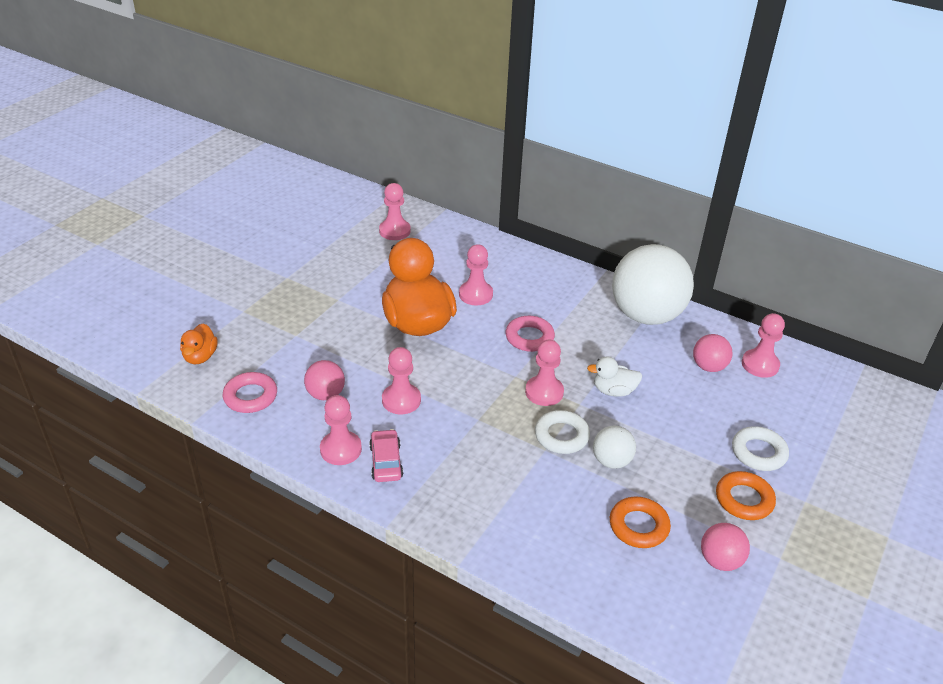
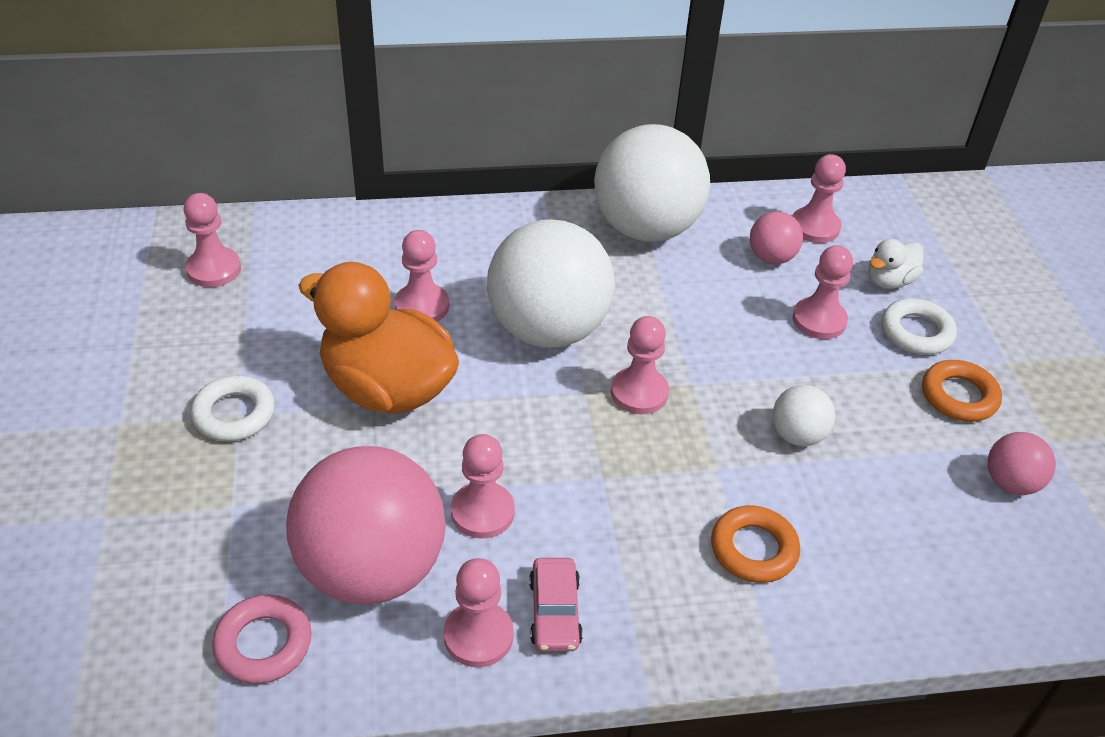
camera: 40 degrees left, 5 degrees up
orange duck [180,323,218,364] -> none
pink ball [304,360,345,400] -> pink ball [286,446,446,605], size x2.20
pink car [369,429,403,482] -> pink car turned 135 degrees counterclockwise [529,558,583,651]
pink ring [505,316,555,352] -> white ball [487,219,615,348]
white ring [535,410,590,454] -> white ring moved to [191,376,275,441]
white duck [587,357,642,397] -> white duck moved to [868,239,923,289]
orange ring [610,496,671,548] -> orange ring moved to [711,506,800,583]
none -> pink pawn [793,245,853,339]

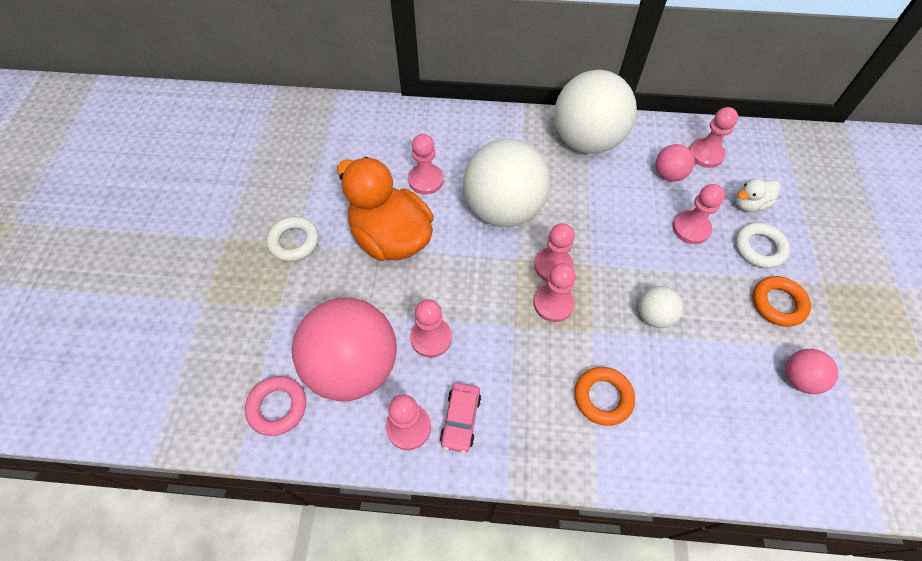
camera: 15 degrees right, 15 degrees up
pink pawn [183,193,241,287] -> pink pawn moved to [534,263,576,322]

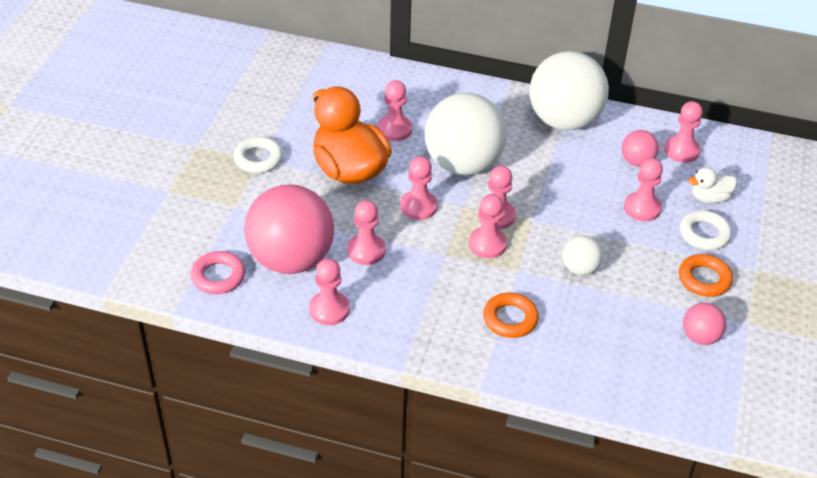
camera: 10 degrees right, 15 degrees down
pink car [440,382,481,453] -> none
none -> pink pawn [400,156,438,220]

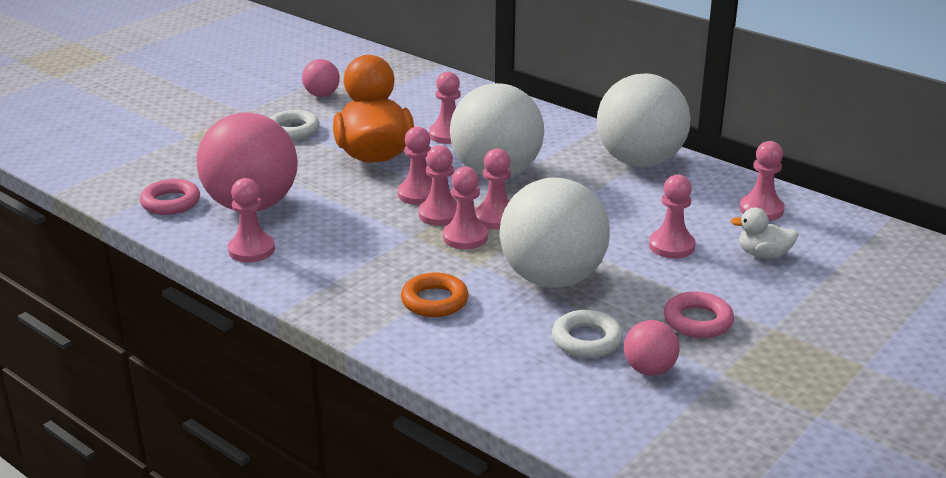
camera: 25 degrees right, 15 degrees down
pink pawn [347,200,386,265] -> pink pawn moved to [418,145,457,226]
white ball [563,235,603,275] -> white ball [499,177,610,288], size x2.20
pink ball [622,130,659,167] -> pink ball moved to [302,59,340,97]
orange ring [679,254,733,297] -> pink ring [664,292,734,338]
white ring [680,210,732,250] -> white ring moved to [552,310,623,358]

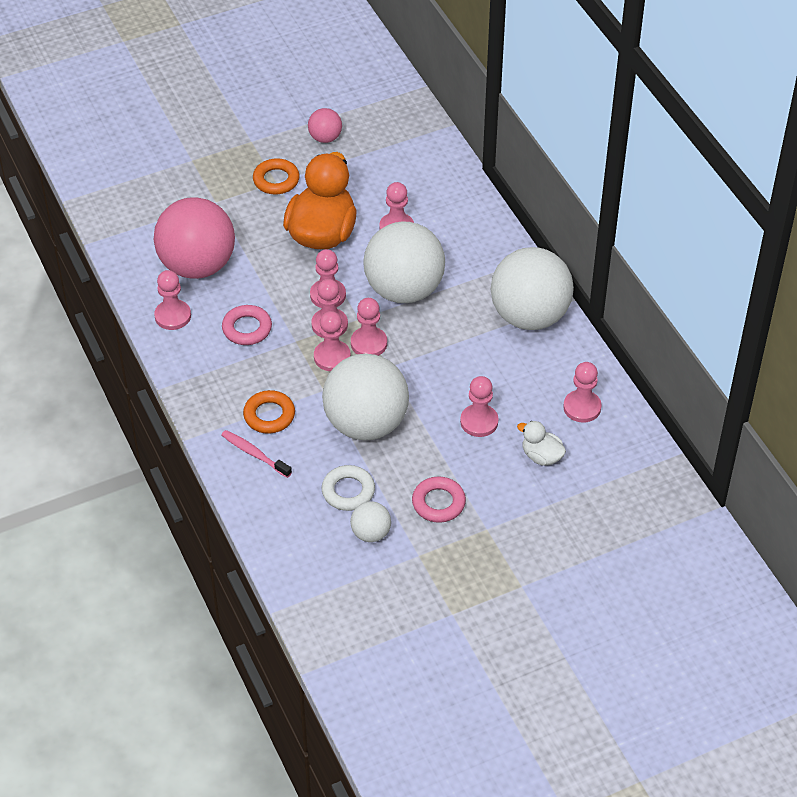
camera: 25 degrees right, 20 degrees up
pink ring [140,179,200,215] -> pink ring moved to [222,305,272,345]
white ring [270,110,320,140] -> orange ring [253,158,300,195]
pink ball [624,320,680,375] -> white ball [350,501,391,542]
none -> pink toothbrush [222,430,292,478]

